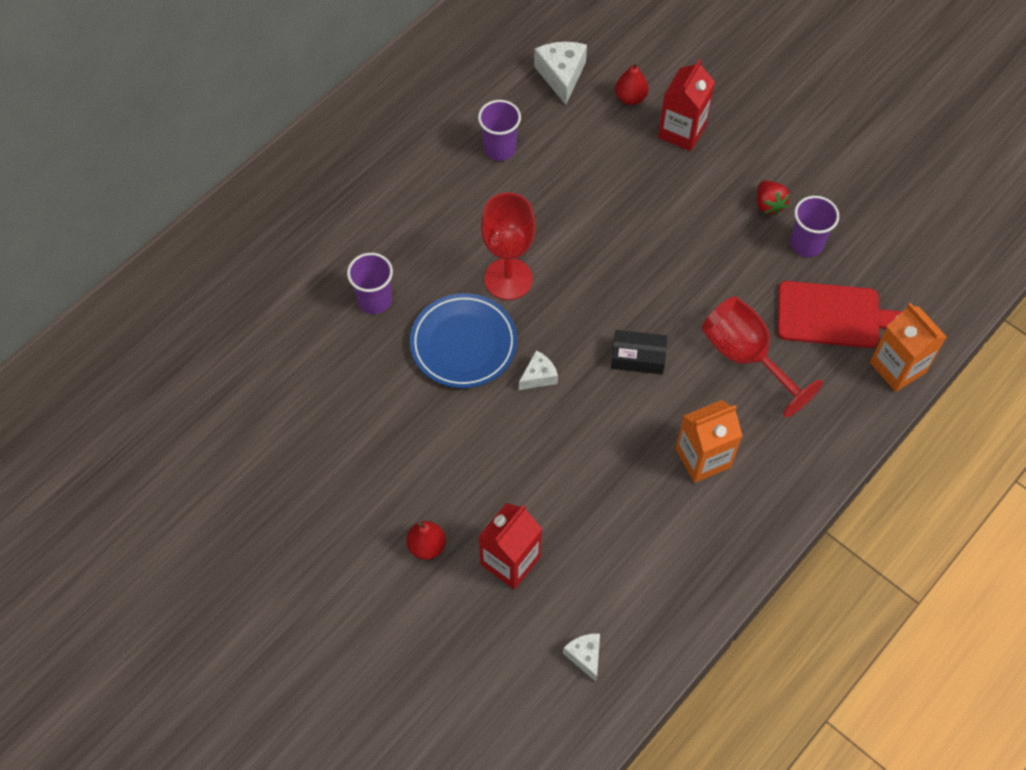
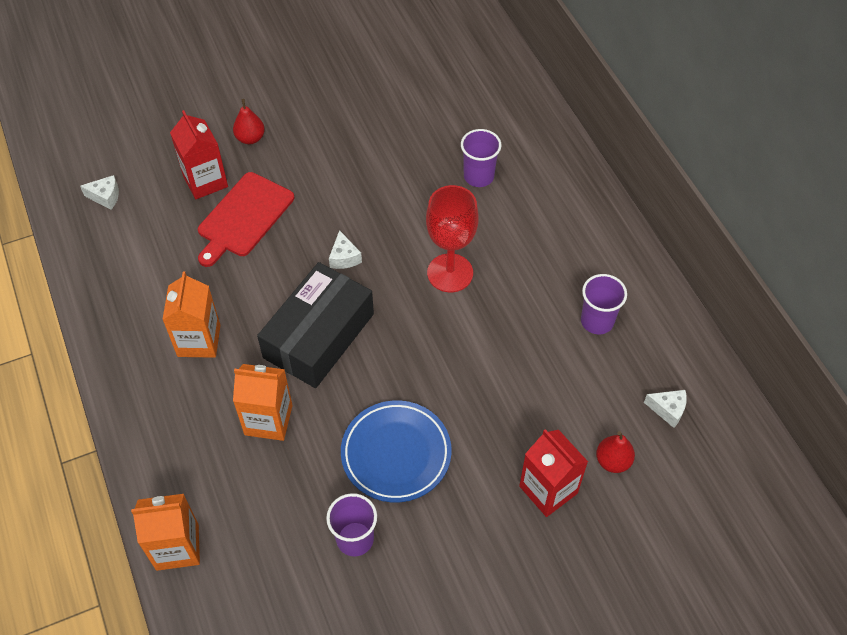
camera: 115 degrees right, 5 degrees down
blue plate [410,293,517,388] -> blue plate moved to [341,400,452,502]
white cheese [534,42,587,105] -> white cheese [644,390,687,428], size x0.61
black box [611,330,667,374] -> black box [257,262,374,388], size x2.06
red goblet [702,296,823,418] -> orange carton [233,364,293,441]
red strawberry [757,180,790,216] -> none
red cutting board [777,281,902,348] -> red cutting board moved to [198,172,294,267]

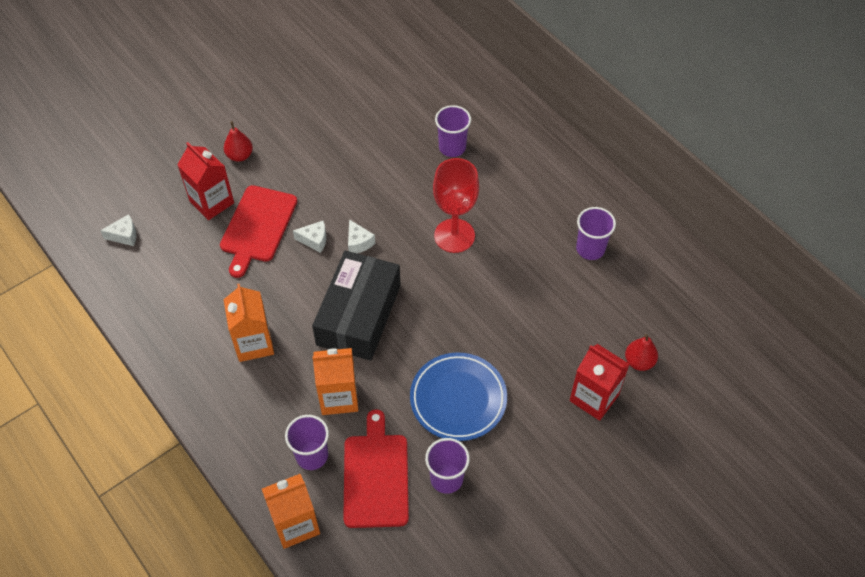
camera: 15 degrees left, 0 degrees up
white cheese [644,390,687,428] -> white cheese moved to [293,221,326,253]
none -> purple cup [285,415,329,470]
none -> red cutting board [343,409,409,528]

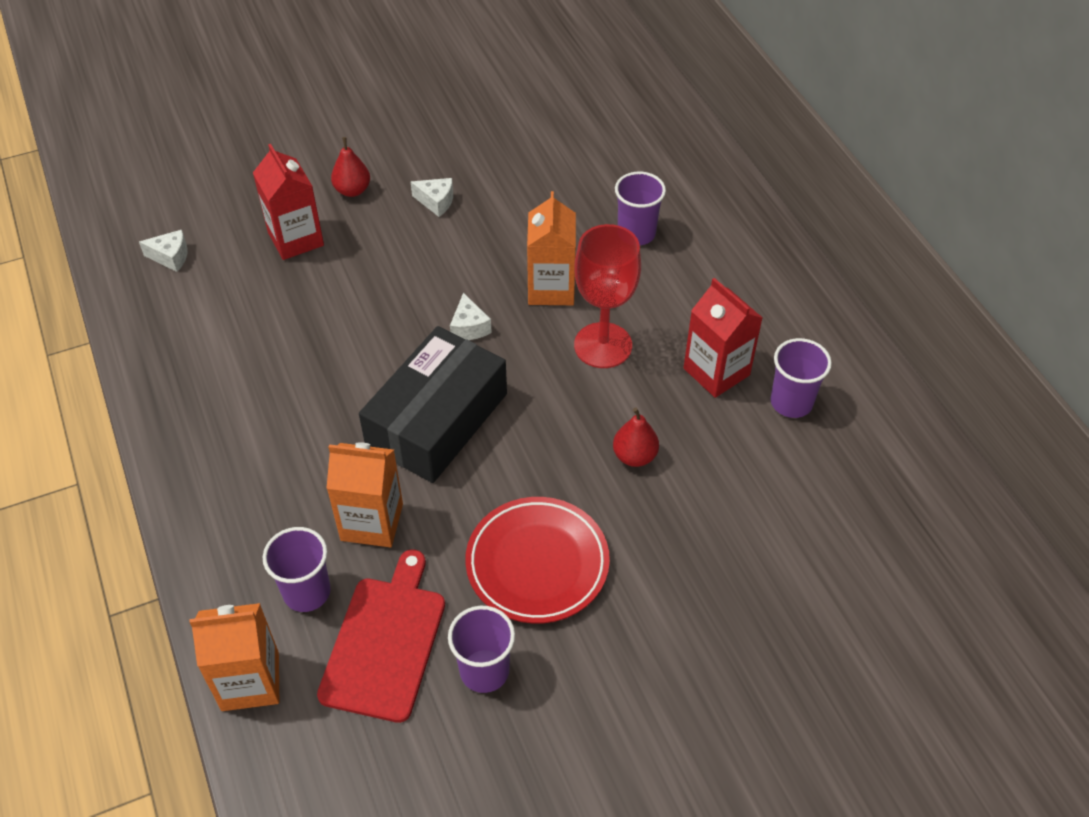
camera: 15 degrees right, 5 degrees down
red cutting board [220,185,297,278] -> none
orange carton [224,284,274,362] -> orange carton moved to [527,191,576,305]
white cheese [293,221,326,253] -> white cheese moved to [411,178,453,217]
blue plate [410,353,507,441] -> red plate [465,497,610,624]
red carton [570,344,630,421] -> red carton moved to [683,278,763,398]
red pear [625,334,658,371] -> red pear moved to [613,407,659,467]

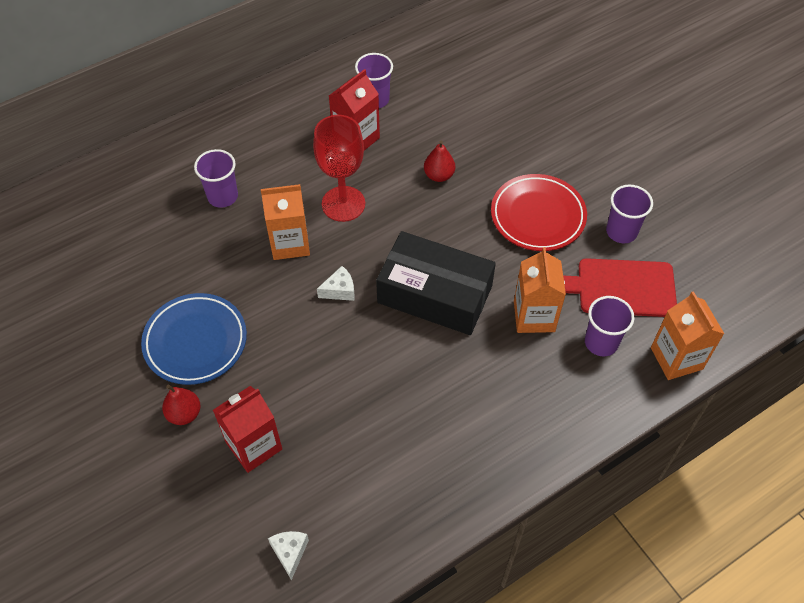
camera: 100 degrees left, 5 degrees up
white cheese [411,178,453,217] -> blue plate [141,293,247,385]

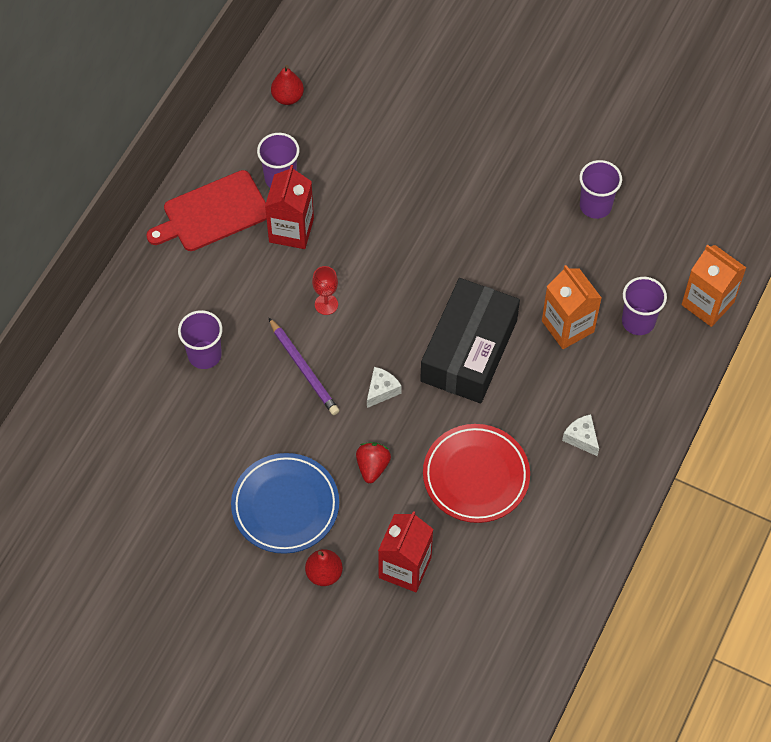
camera: 30 degrees left, 5 degrees up
orange carton [261,184,310,260] -> purple pencil [268,317,339,415]
white cheese [268,531,309,580] -> white cheese moved to [562,414,599,456]
red goblet [313,115,365,222] -> red goblet [312,266,338,315], size x0.50
black box [376,231,496,335] -> black box turned 60 degrees counterclockwise [420,278,520,403]
red pear [424,141,455,182] -> red pear moved to [271,65,304,105]
red plate [491,174,587,251] -> red plate moved to [423,424,530,523]
red cutting board [563,258,677,317] -> red cutting board moved to [146,170,267,251]
none -> red strawberry [356,442,391,483]

